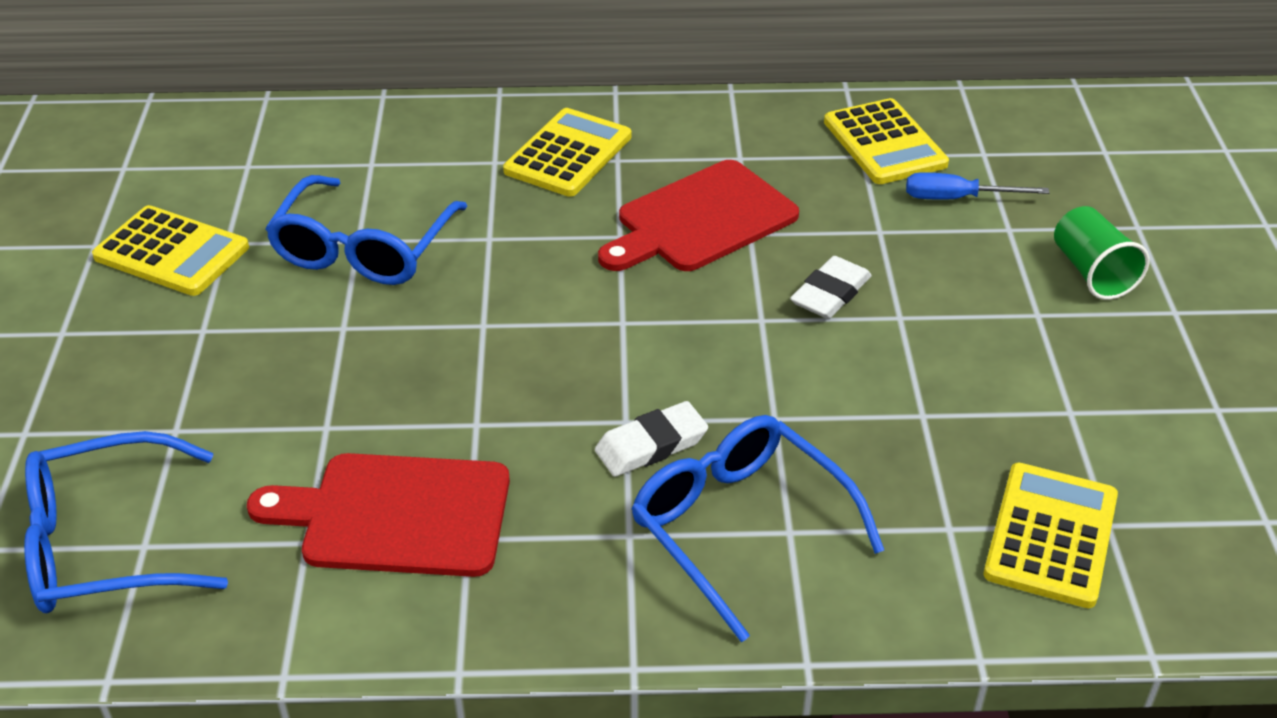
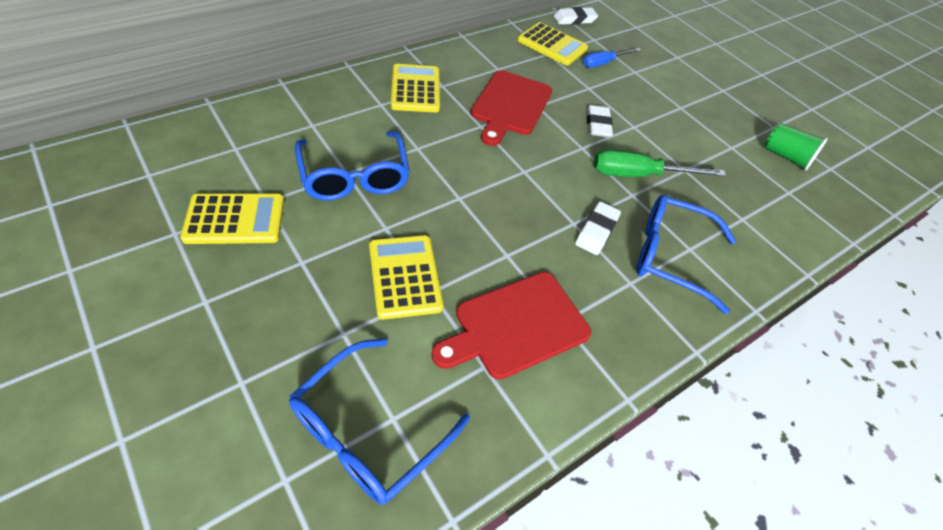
camera: 40 degrees left, 10 degrees up
yellow calculator [983,463,1118,608] -> yellow calculator moved to [369,235,443,320]
green cup [1054,206,1150,300] -> green cup moved to [765,123,828,171]
none -> white eraser [554,7,598,25]
none -> green screwdriver [594,149,726,177]

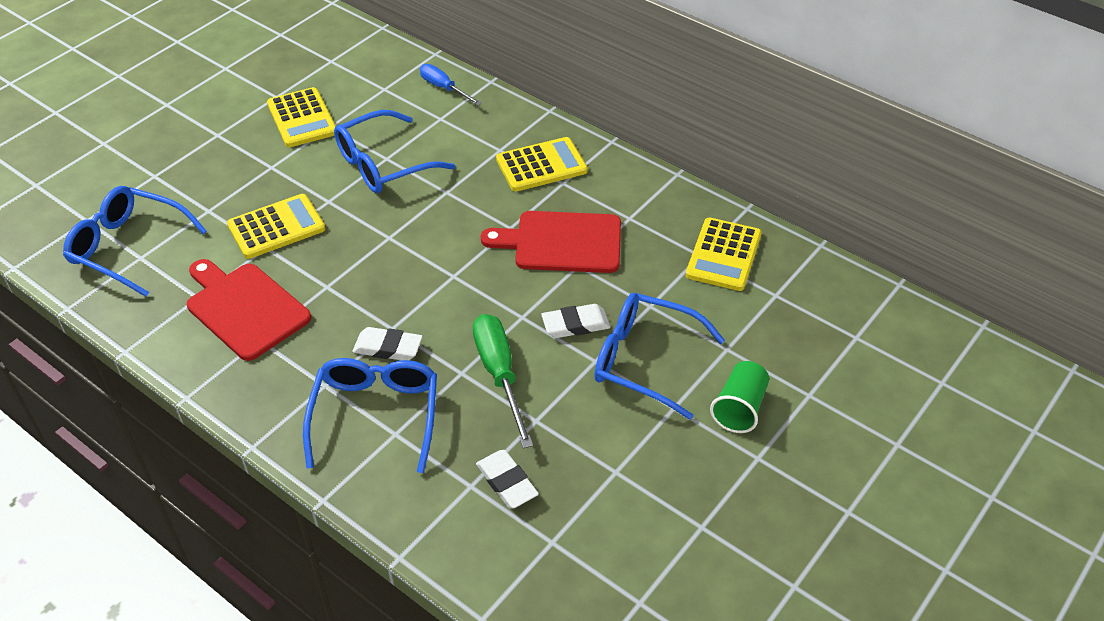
camera: 80 degrees right, 5 degrees down
white eraser [554,7,598,25] -> white eraser moved to [476,450,539,508]
blue screwdriver [583,48,641,68] -> blue screwdriver moved to [420,64,482,106]
green cup [765,123,828,171] -> green cup moved to [710,361,769,433]
none -> blue glasses [594,293,725,420]

